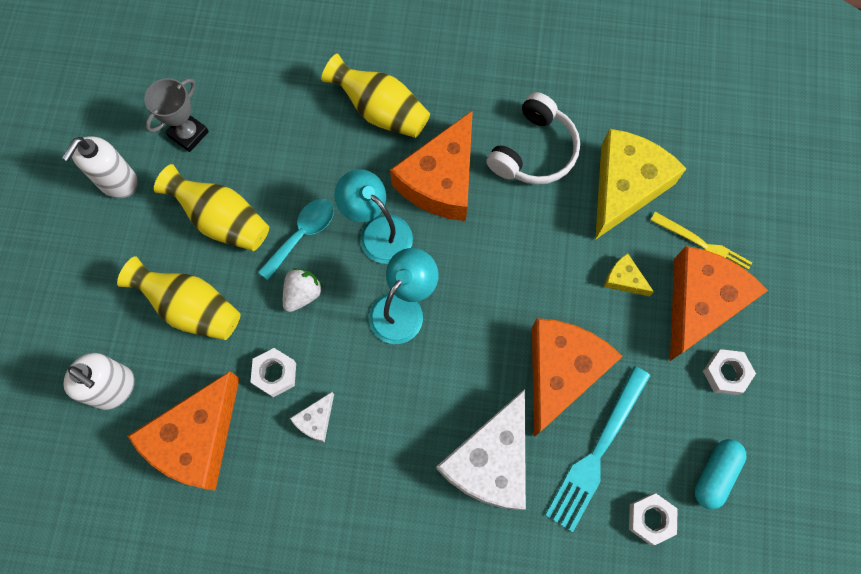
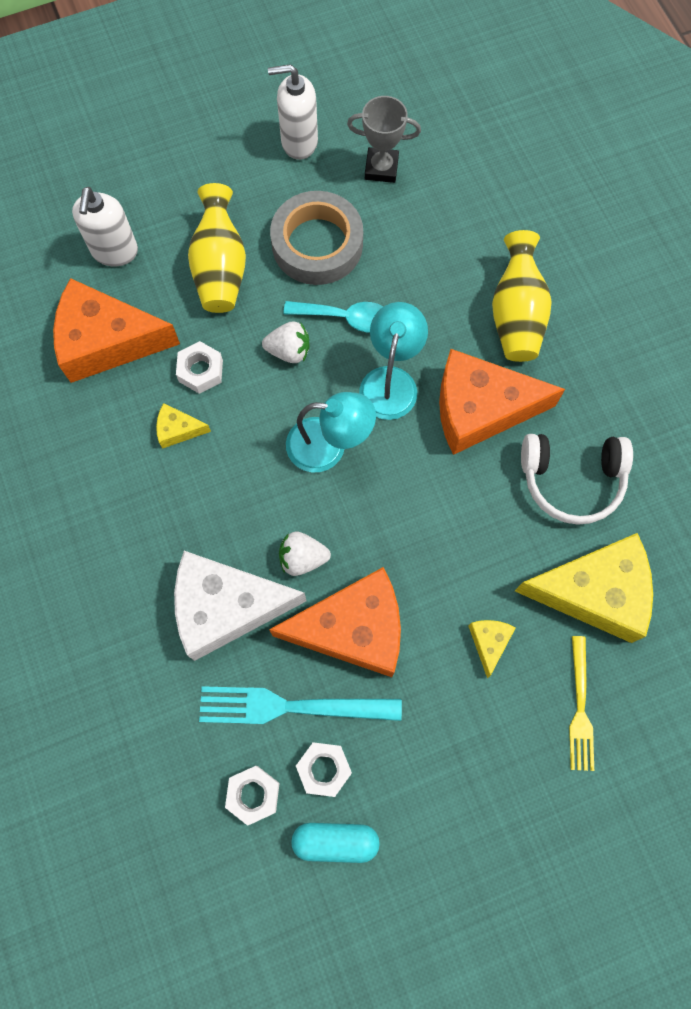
camera: 60 degrees right, 0 degrees up
yellow vase [154,164,269,251] -> grey tape [270,191,363,285]
white cheese [290,392,334,442] -> yellow cheese [156,403,211,449]
orange cheese [670,246,768,361] -> none
white nut [703,349,756,395] -> white nut moved to [296,742,352,797]
none -> white strawberry [279,531,331,576]

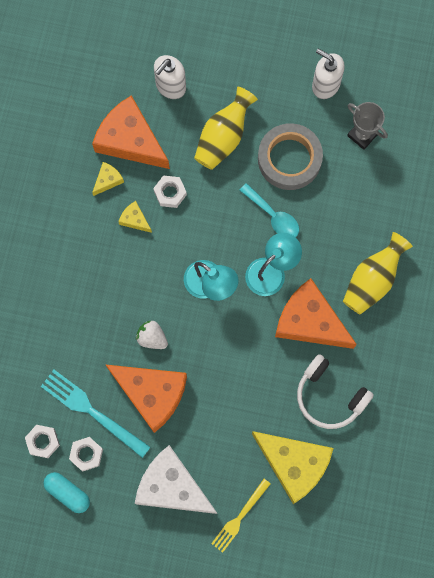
camera: 35 degrees right, 5 degrees up
white cheese [174,551,306,661] -> white cheese moved to [135,445,217,514]
white strawberry [262,322,310,363] -> none
yellow cheese [469,620,516,678] -> yellow cheese moved to [92,162,124,196]

